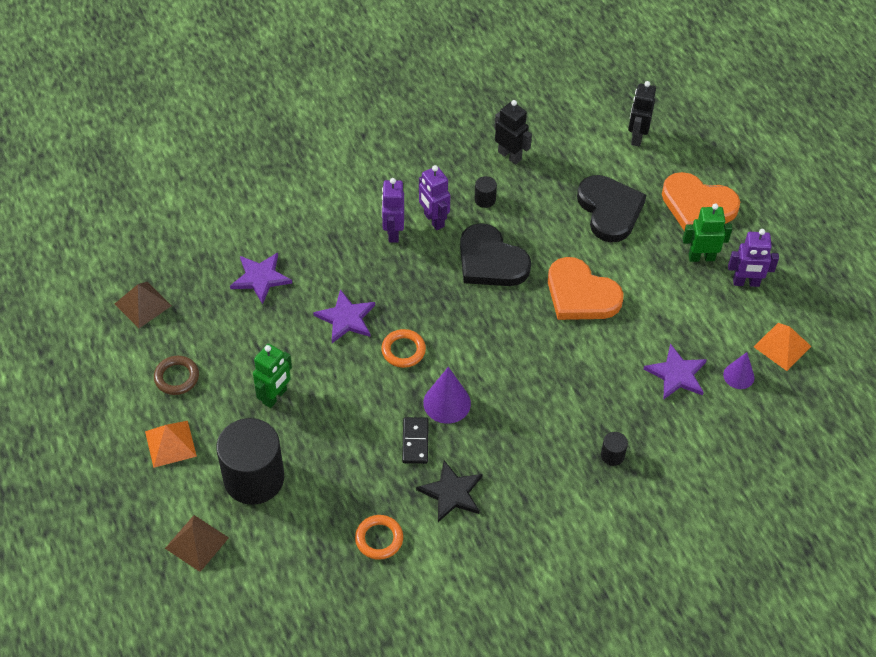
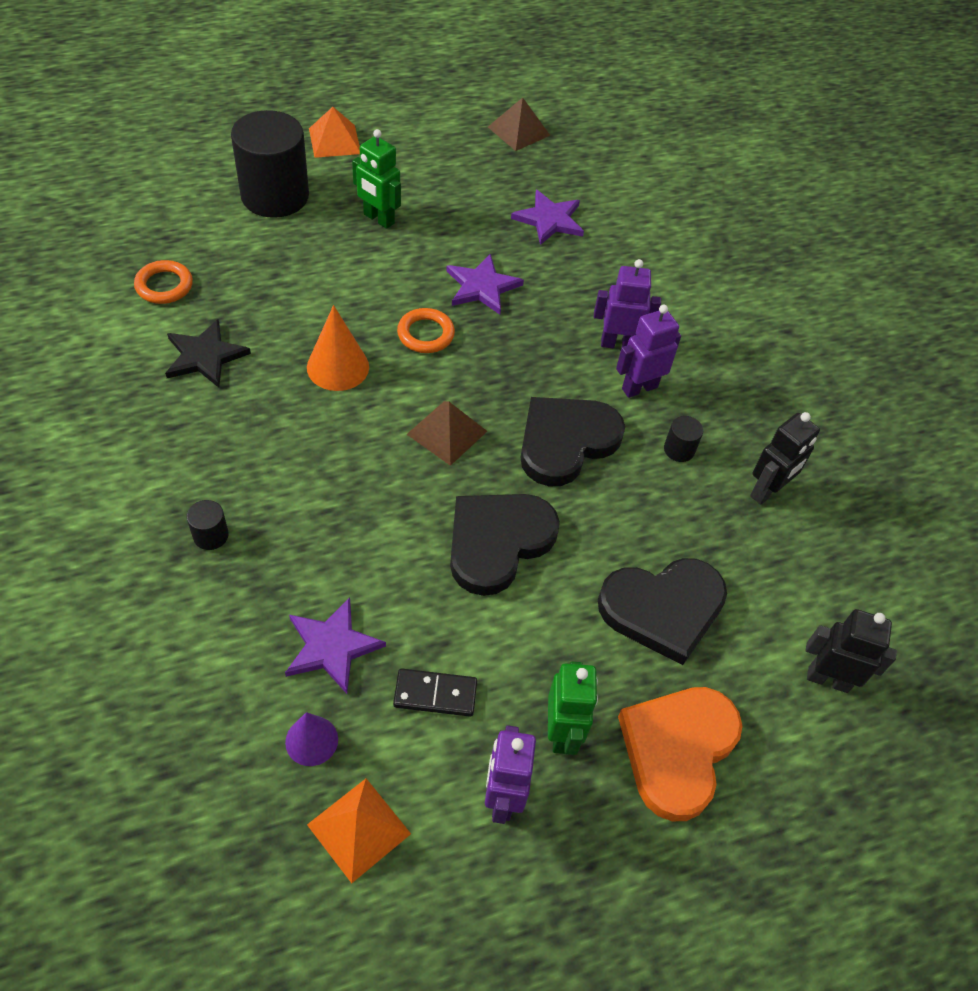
camera: 90 degrees right, 0 degrees up
brown ring [154,356,199,395] -> none
brown pyramid [165,515,229,572] -> brown pyramid moved to [406,401,487,466]
black domino [402,417,429,464] -> black domino moved to [393,668,477,717]
purple cone [423,367,471,424] -> orange cone [307,305,369,391]
orange heart [548,257,624,320] -> black heart [450,494,560,596]

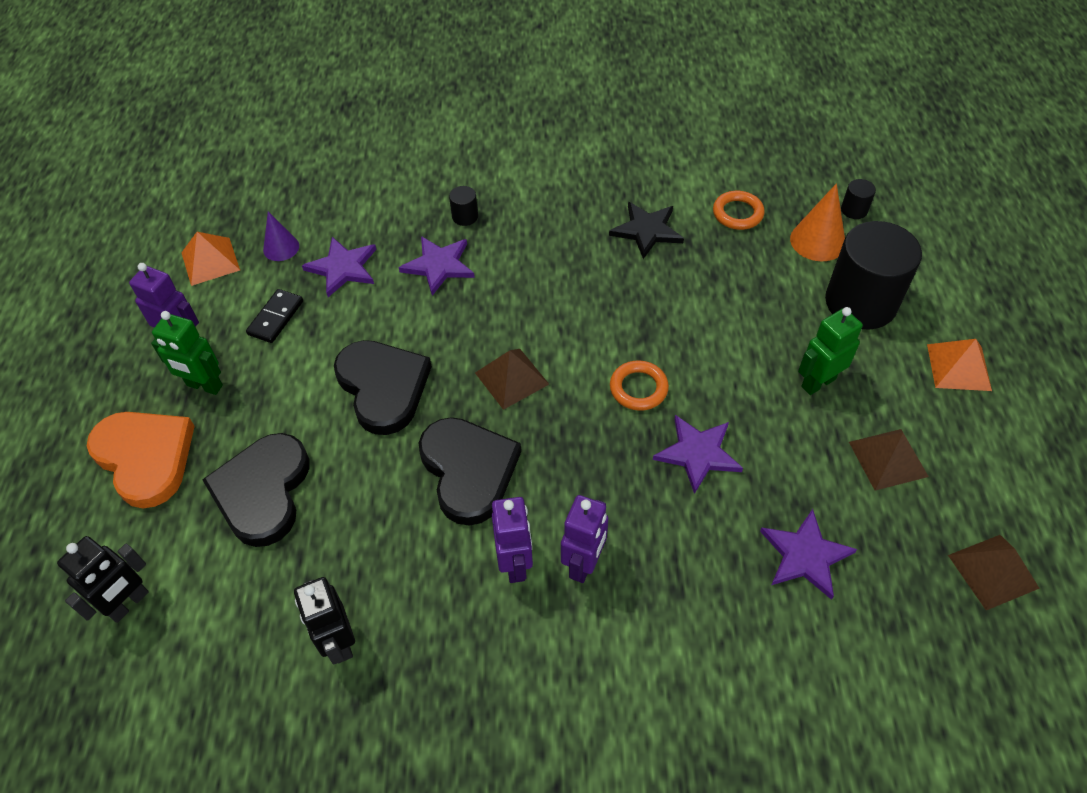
camera: 115 degrees right, 0 degrees up
orange cone [307,305,369,391] -> orange cone moved to [790,183,845,261]
black cylinder [664,416,703,462] -> black cylinder moved to [841,179,876,219]
none -> purple star [399,236,475,296]
none -> brown pyramid [849,429,929,491]

